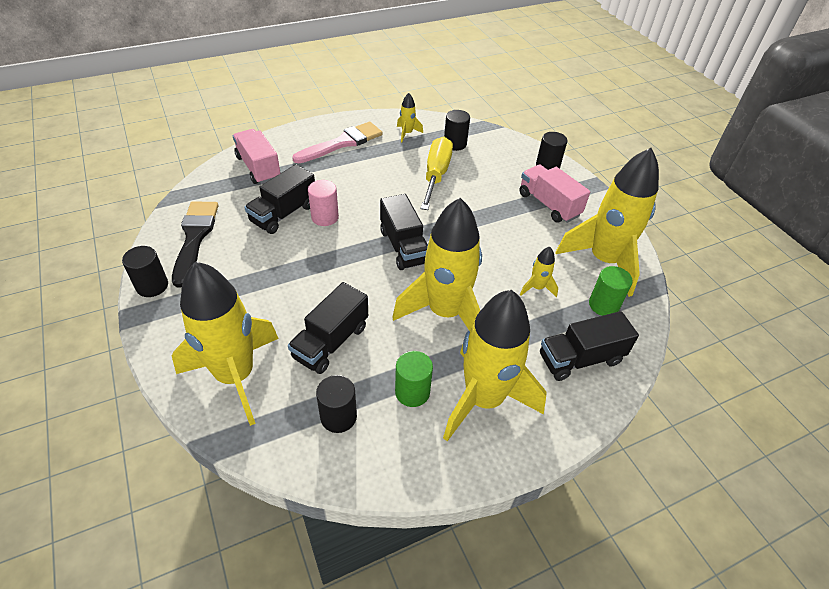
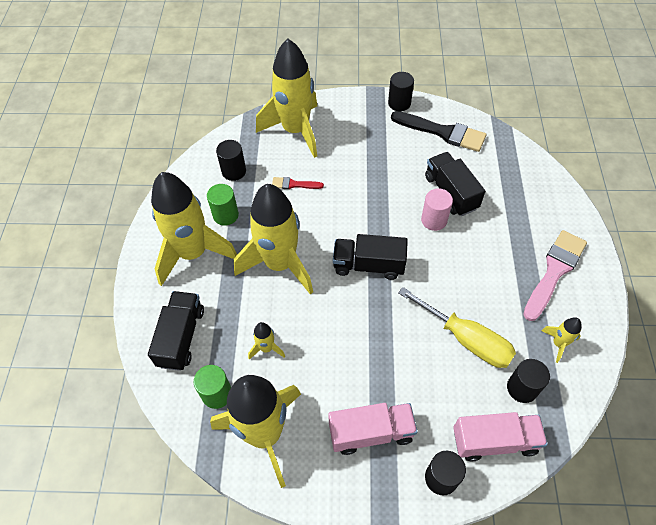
camera: 120 degrees right, 10 degrees up
pink truck [233,129,280,184] -> pink truck moved to [453,412,548,461]
black truck [288,282,368,374] -> red brush [272,177,324,189]
pink brush [292,122,383,163] -> pink brush turned 135 degrees counterclockwise [523,230,587,321]

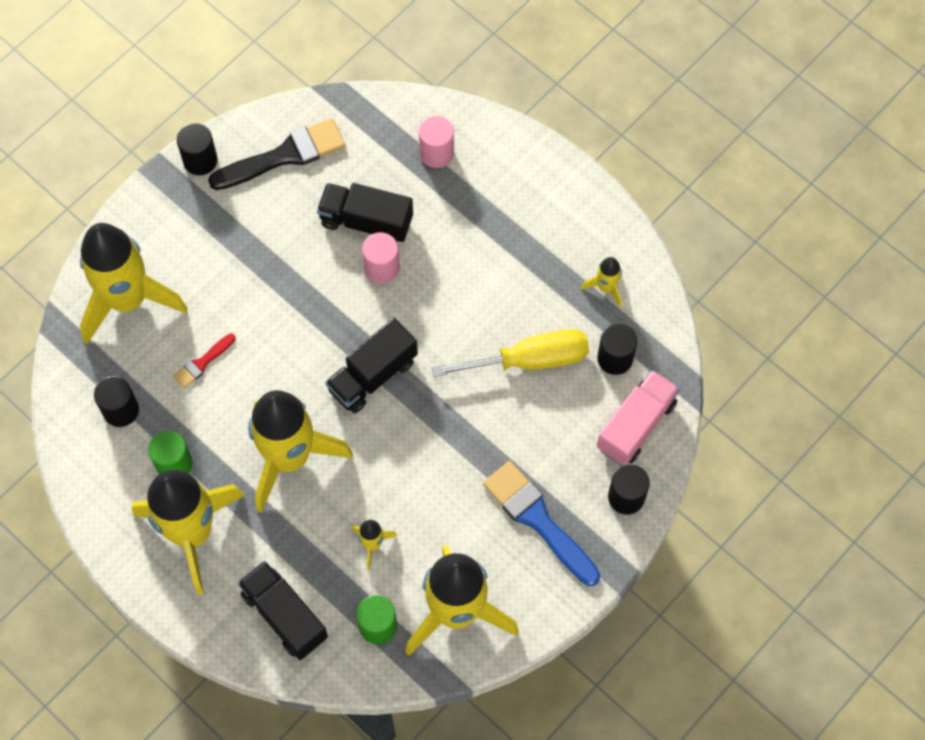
camera: 50 degrees left, 10 degrees up
pink truck [328,403,418,455] -> blue brush [483,461,600,586]
pink brush [523,230,587,321] -> none
none -> pink cylinder [419,116,454,168]

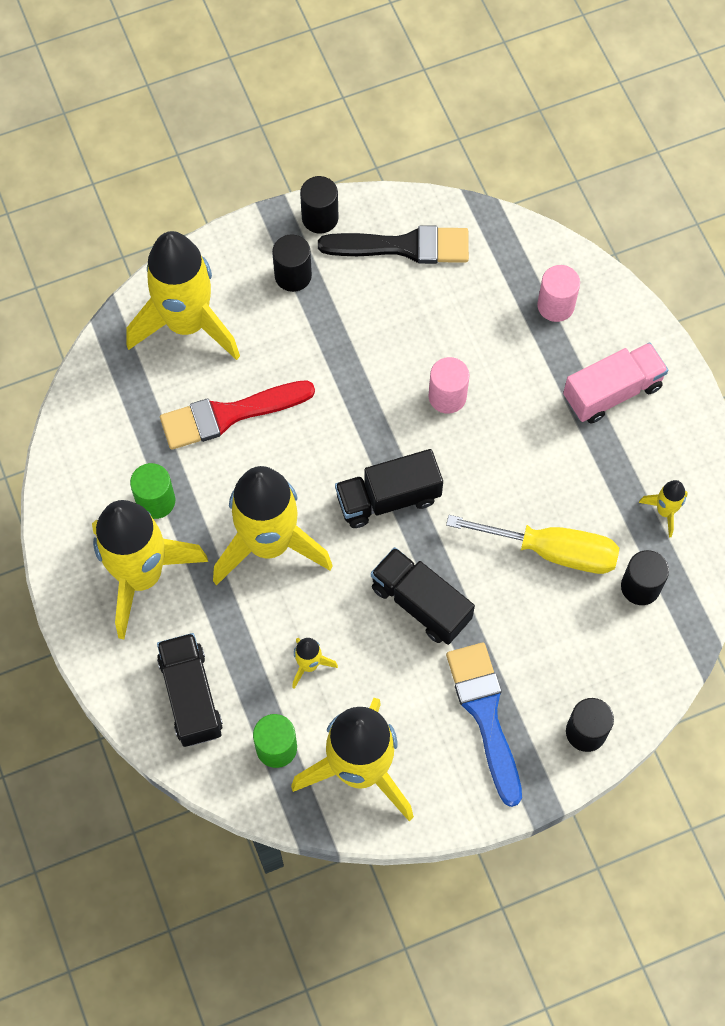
camera: 25 degrees right, 0 degrees up
black cylinder [94,376,139,427] -> black cylinder moved to [272,234,312,292]
red brush [173,333,236,389] -> red brush [160,380,315,450], size x1.98
black truck [317,183,413,242] -> black truck moved to [371,547,475,645]
pink truck [597,370,680,465] -> pink truck moved to [563,343,668,424]

